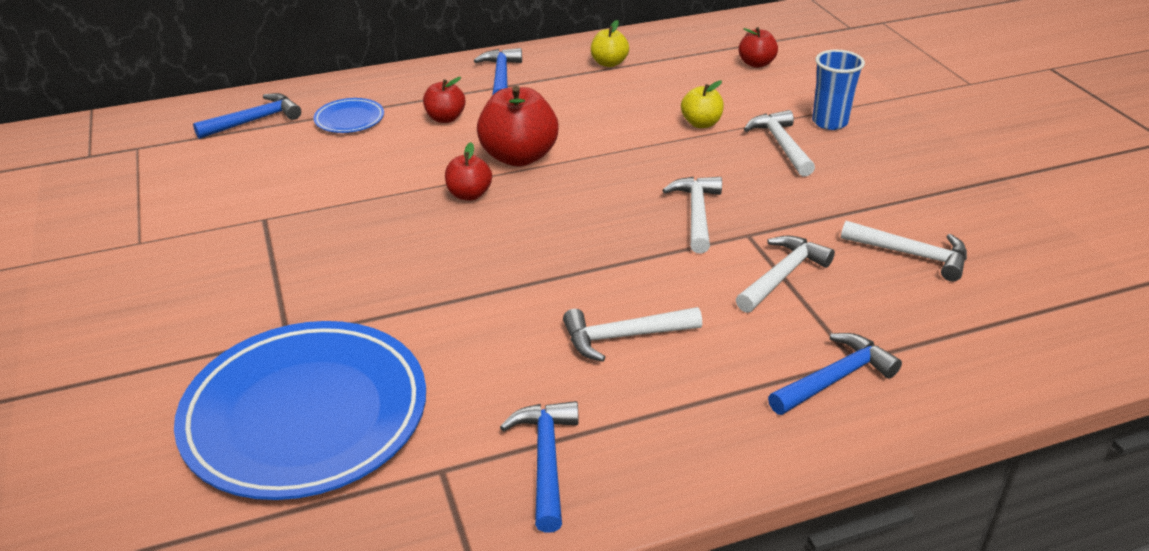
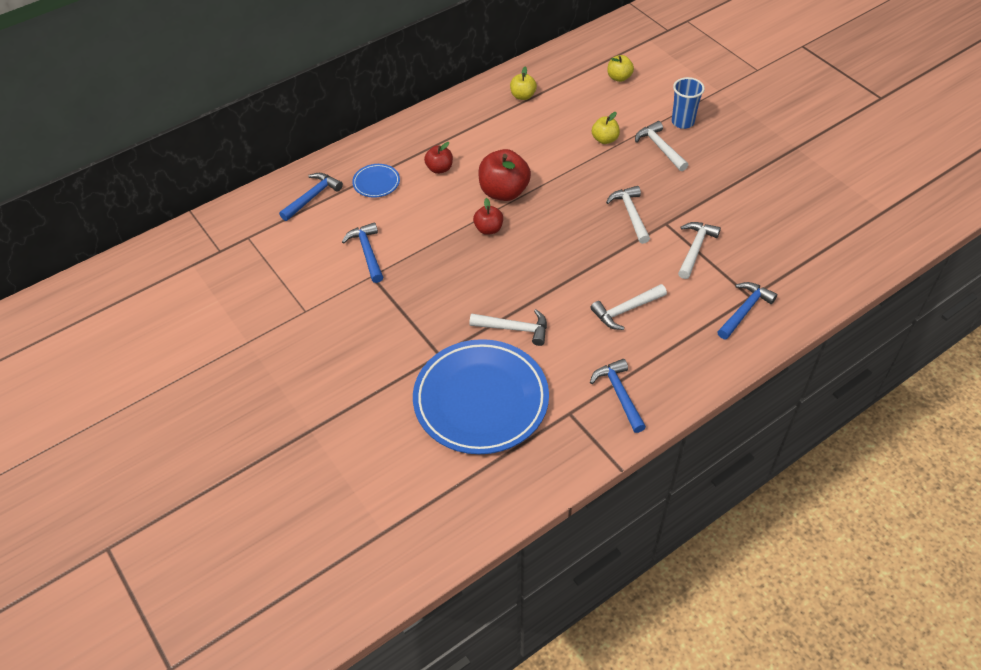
camera: 15 degrees left, 15 degrees up
blue hammer [474,48,522,96] -> blue hammer moved to [342,222,383,283]
red apple [738,27,778,68] -> yellow apple [607,55,634,82]
white hammer [841,221,967,281] -> white hammer moved to [469,309,547,346]

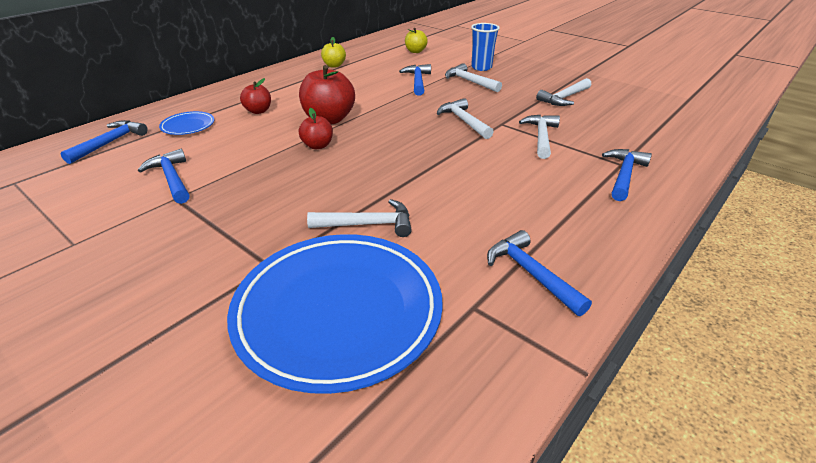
camera: 15 degrees left, 15 degrees down
white hammer [590,284,667,330] -> white hammer moved to [536,78,591,106]
yellow apple [592,112,620,144] -> blue hammer [399,64,431,96]

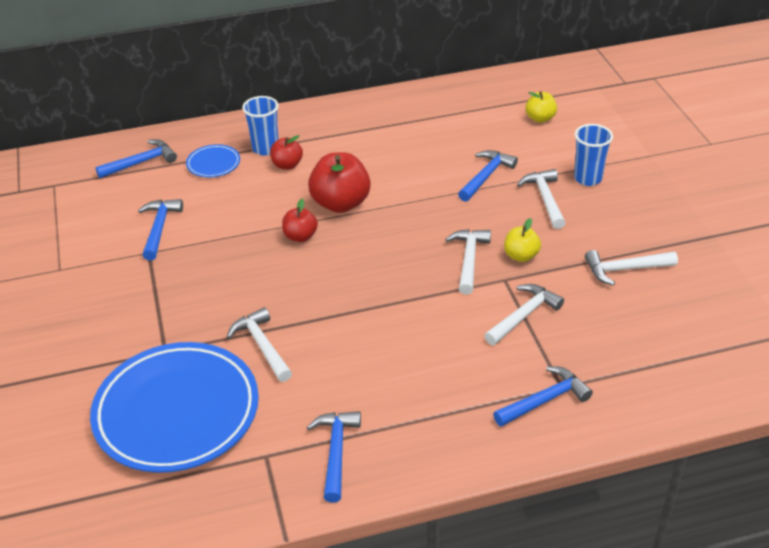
camera: 35 degrees right, 5 degrees up
white hammer [307,199,412,237] -> white hammer turned 150 degrees counterclockwise [227,307,292,382]
yellow apple [321,37,346,68] -> yellow apple moved to [504,218,541,262]
none -> blue cup [242,96,279,156]

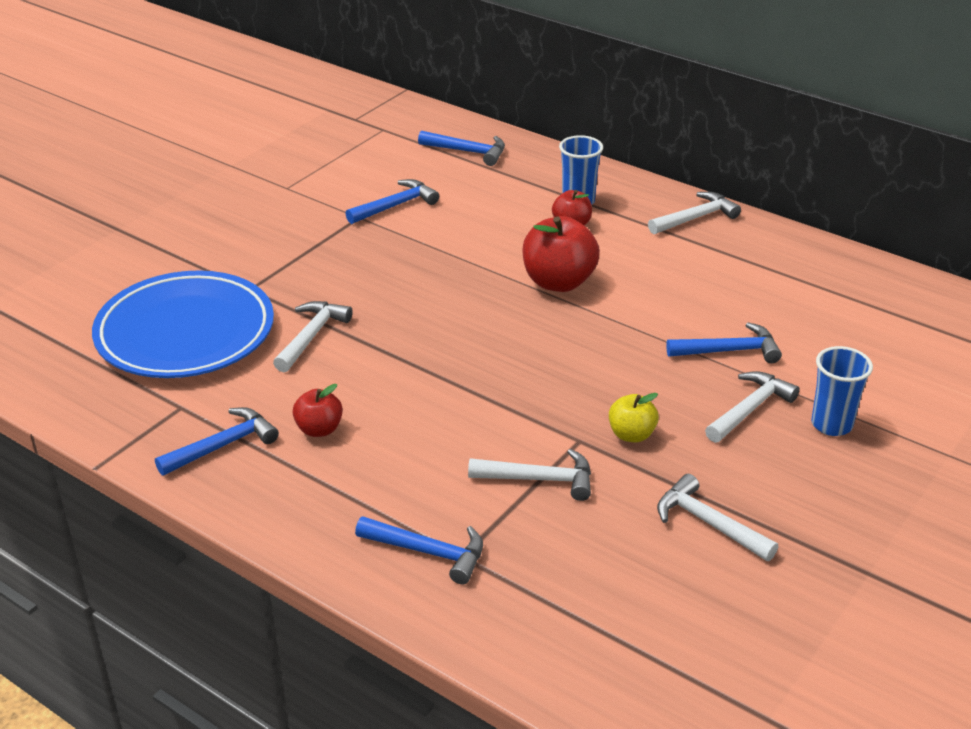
camera: 50 degrees right, 5 degrees down
blue plate [186,144,240,178] -> none
red apple [282,199,318,242] -> red apple moved to [293,384,343,437]
white hammer [445,229,491,295] -> white hammer moved to [648,192,741,234]
yellow apple [525,91,557,123] -> none

